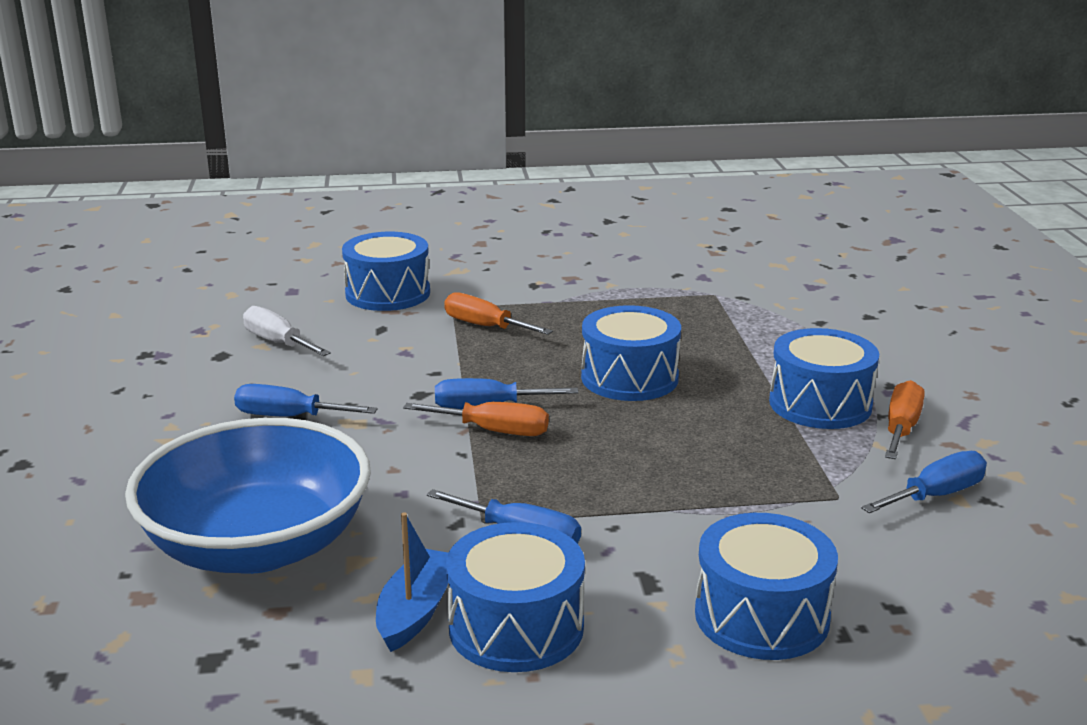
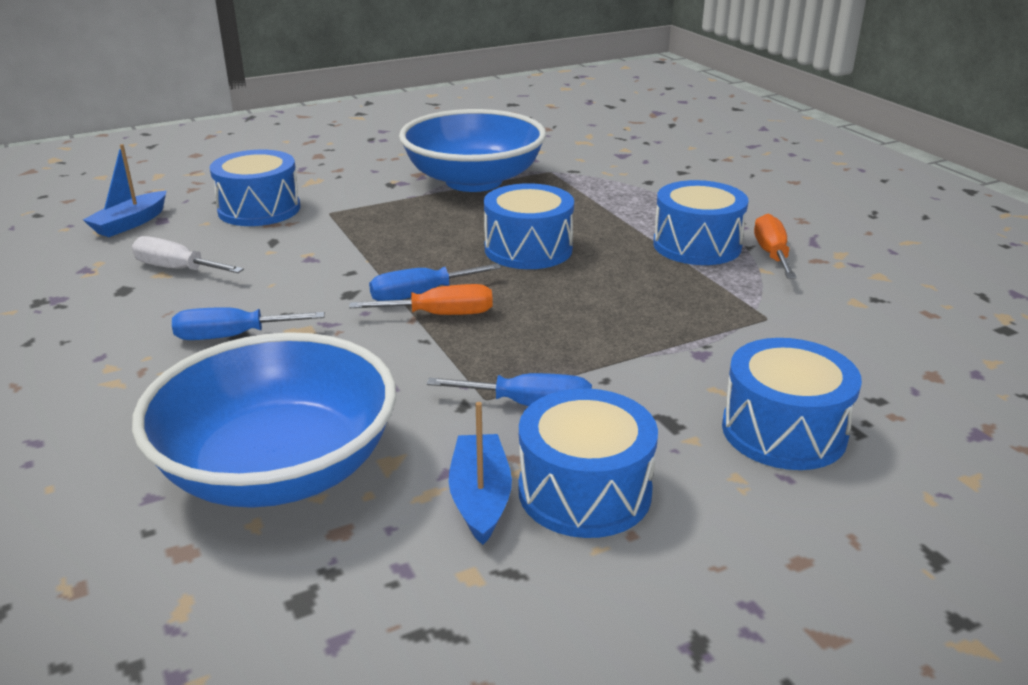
camera: 20 degrees left, 5 degrees up
orange screwdriver [444,292,553,335] -> none
blue screwdriver [861,451,987,513] -> none
none -> blue boat [83,144,166,237]
none -> blue bowl [399,109,546,192]

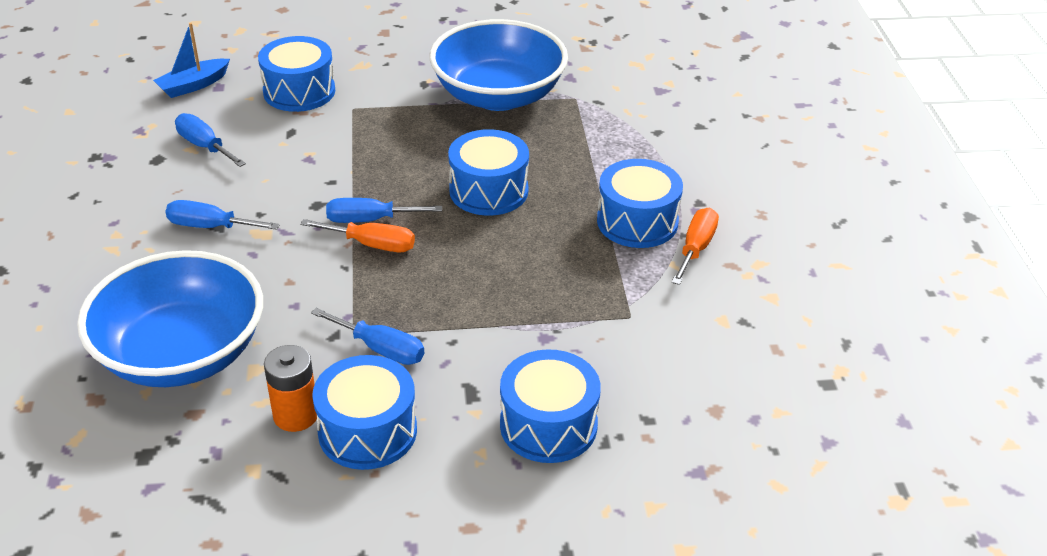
camera: 20 degrees right, 10 degrees up
white screwdriver [132,236,244,273] -> blue screwdriver [175,113,246,167]
blue boat [449,402,512,545] -> orange battery [264,345,317,432]

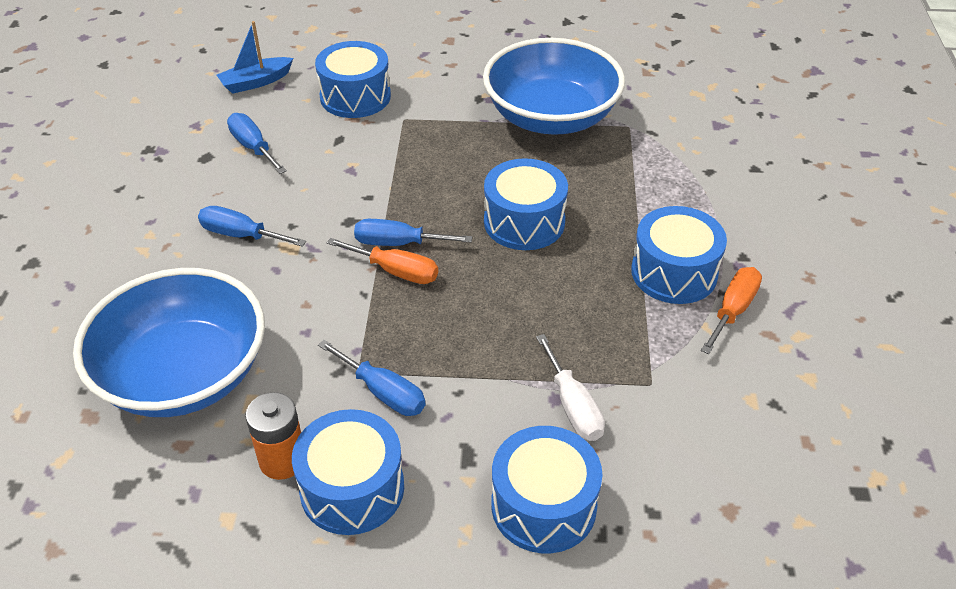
camera: 10 degrees right, 5 degrees up
none -> white screwdriver [536,334,605,441]

